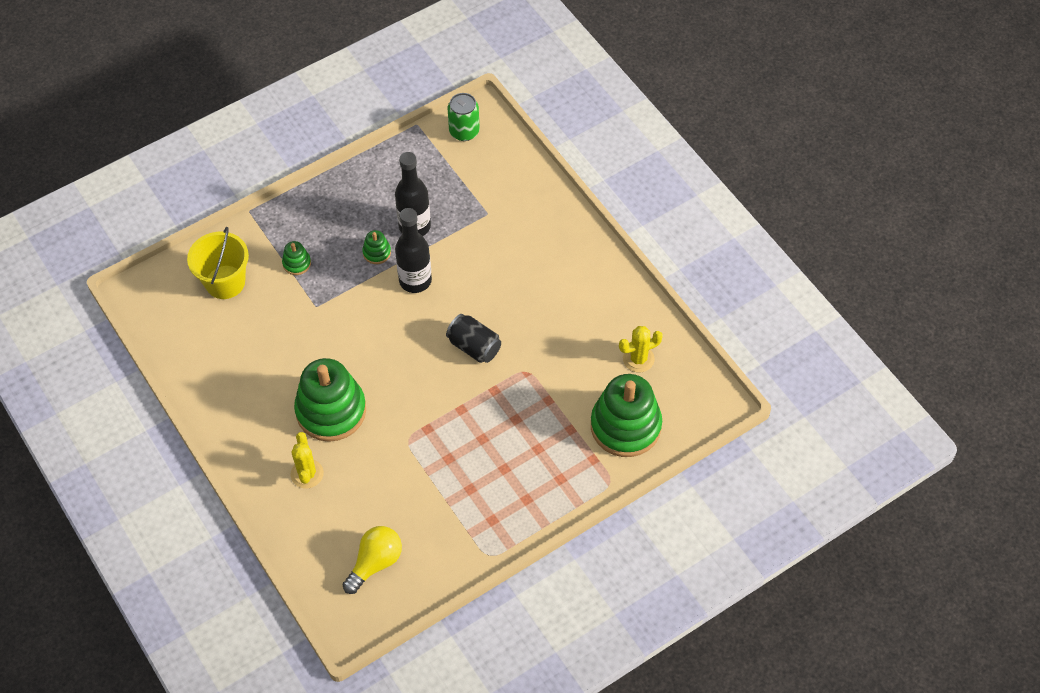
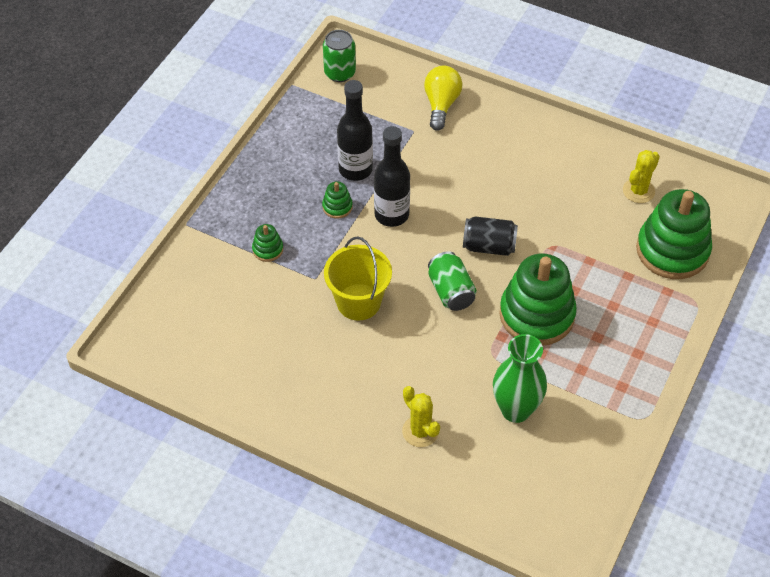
camera: 30 degrees left, 5 degrees down
yellow bucket [187,227,249,299] -> yellow bucket moved to [324,236,392,321]
green stacking toy [294,358,366,442] -> green stacking toy moved to [499,253,577,346]
yellow light bulb [343,526,402,594] -> yellow light bulb moved to [424,66,462,131]
none -> green can [428,251,477,311]
none -> green vase [493,334,547,423]

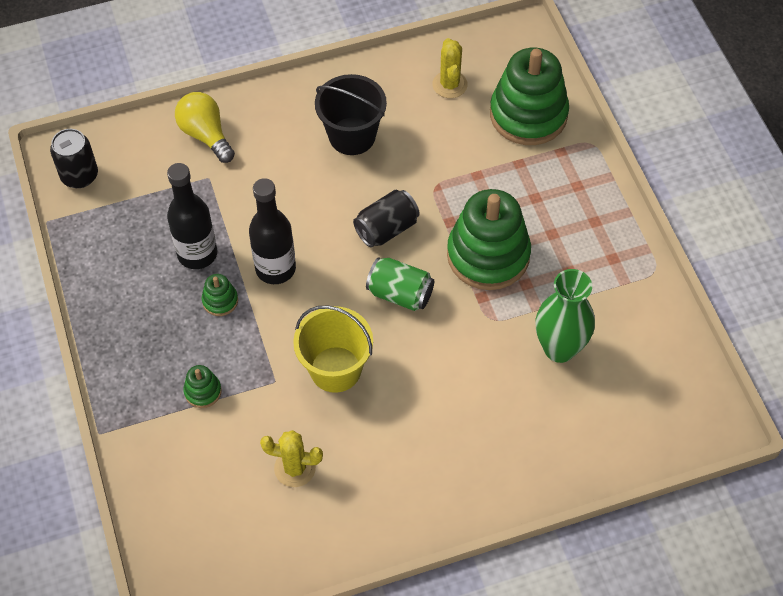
camera: 45 degrees left, 5 degrees up
green can [323,30,356,82] -> black can [50,129,98,188]
yellow cactus [402,386,440,447] -> yellow cactus moved to [260,430,323,487]
none -> black bucket [315,74,387,155]

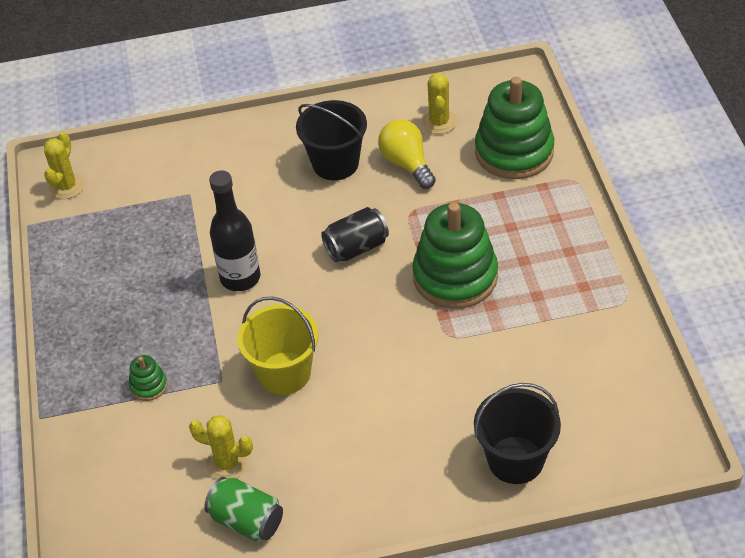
camera: 10 degrees right, 10 degrees down
black can [50,129,98,188] -> yellow cactus [44,132,85,199]
black bottle [167,163,217,269] -> none
yellow light bulb [175,92,235,163] -> yellow light bulb moved to [378,119,436,189]
green stacking toy [202,274,238,316] -> none
green can [366,257,434,311] -> green can moved to [204,477,283,542]
green vase [536,269,595,363] -> none
none -> black bucket [474,383,561,484]

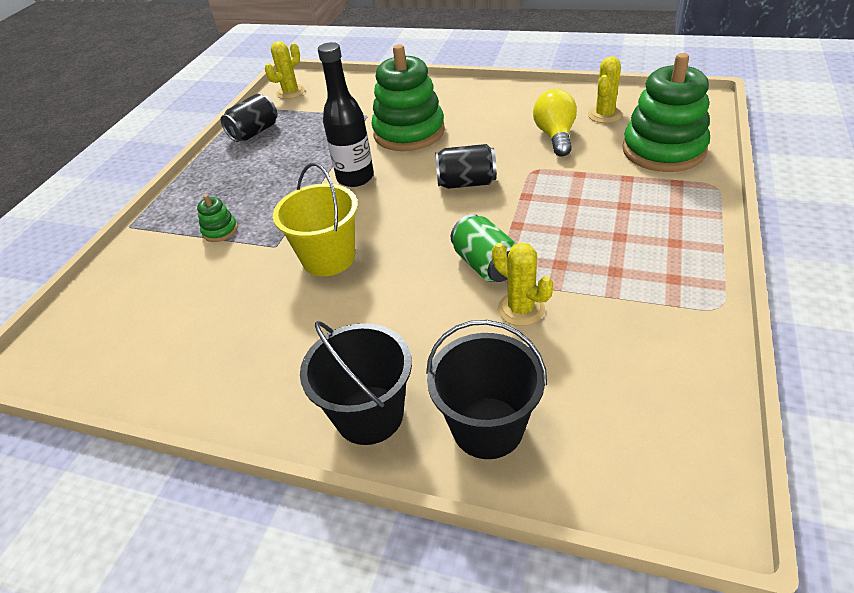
camera: 30 degrees right, 5 degrees down
yellow cactus [189,415,253,480] -> yellow cactus moved to [492,243,553,326]
green can [204,477,283,542] -> green can moved to [451,214,517,282]
black bucket [296,100,367,180] -> black bucket moved to [300,321,412,445]
green stacking toy [412,202,498,309] -> green stacking toy moved to [372,44,445,151]
none -> black can [221,94,278,142]

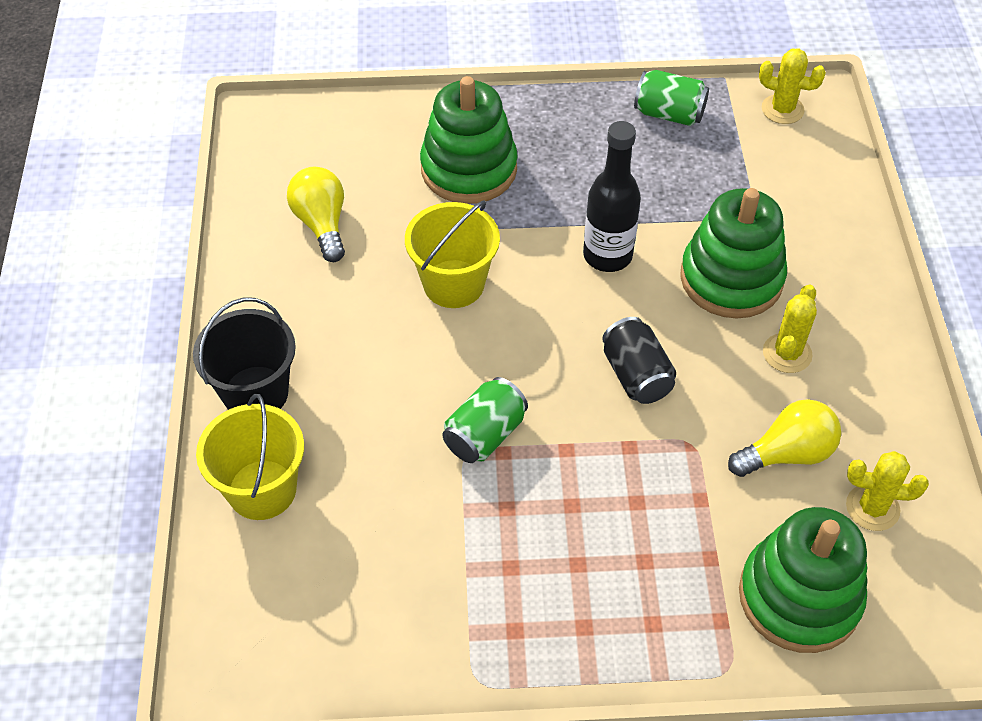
camera: 65 degrees right, 10 degrees up
green stacking toy [197,194,238,242] -> green stacking toy [420,76,518,204], size x2.35
black can [221,94,278,142] -> green can [634,70,709,126]
black bucket [426,320,547,459] -> yellow bucket [196,394,304,520]
yellow cactus [492,243,553,326] -> yellow cactus moved to [763,285,817,373]
none -> yellow light bulb [287,167,345,262]

